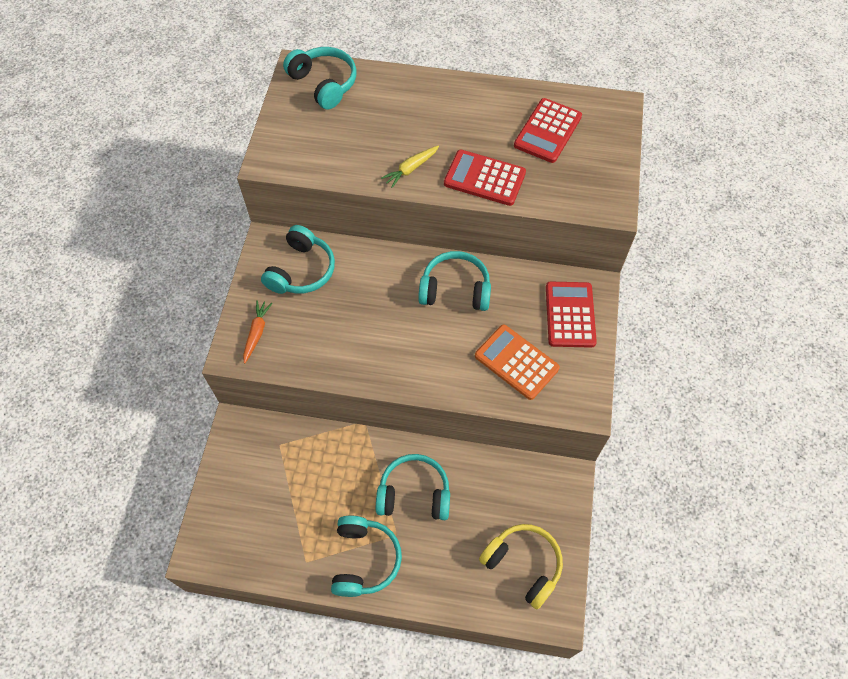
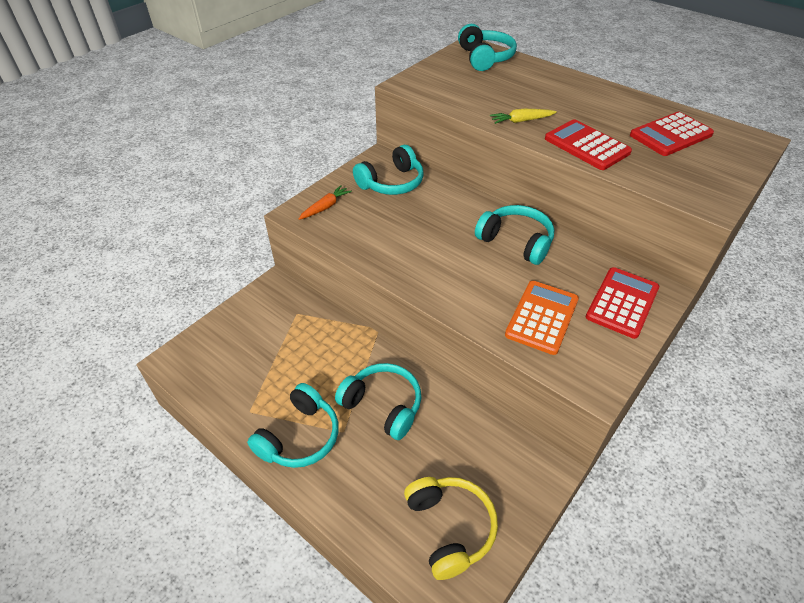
camera: 30 degrees right, 15 degrees down
orange calculator [475,324,560,400] -> orange calculator turned 45 degrees clockwise [505,281,579,355]

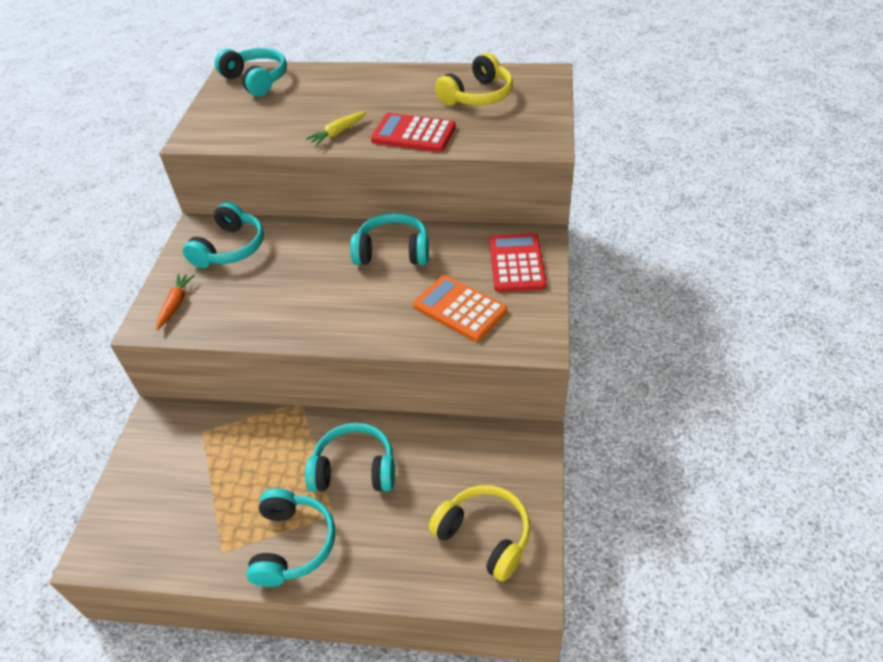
camera: 30 degrees left, 0 degrees up
orange calculator [505,281,579,355] -> orange calculator turned 45 degrees counterclockwise [413,275,507,342]
red calculator [630,112,714,156] -> yellow headphones [435,52,513,106]

